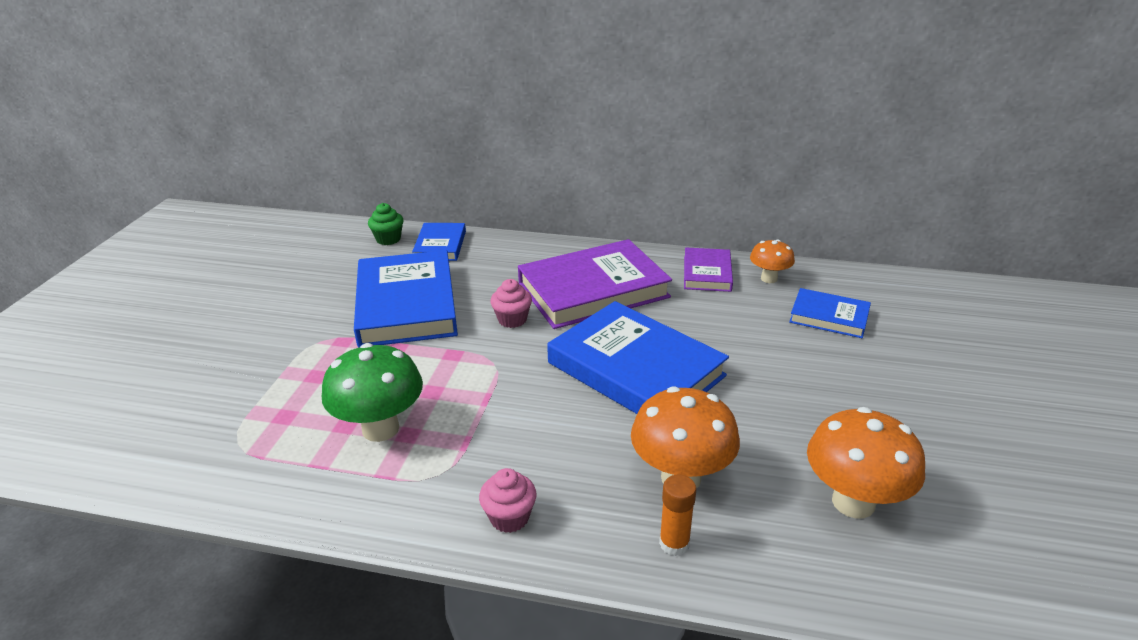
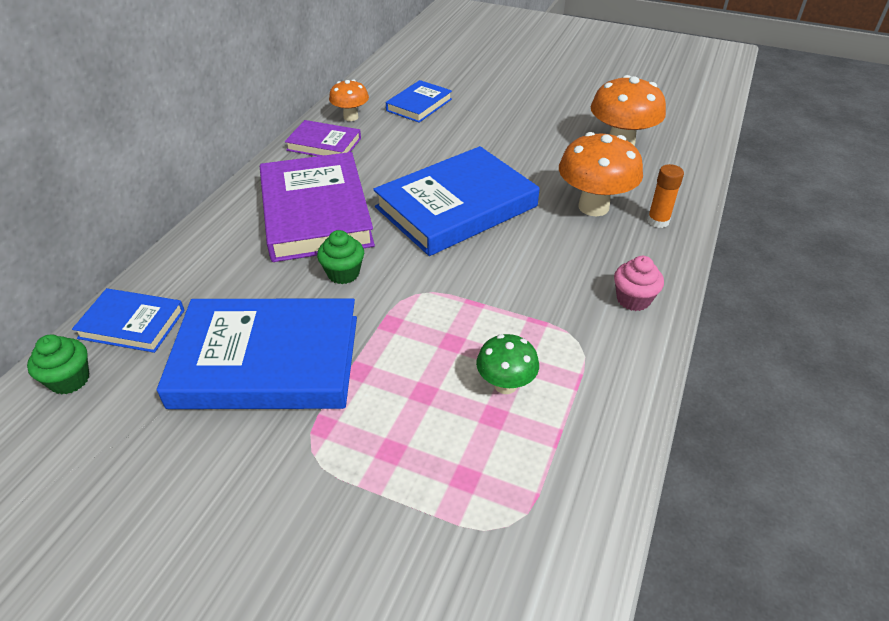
camera: 80 degrees left, 10 degrees up
green mushroom [322,343,423,442] -> green mushroom [476,334,539,394], size x0.58
pink cupcake [490,279,532,328] -> green cupcake [317,230,364,284]

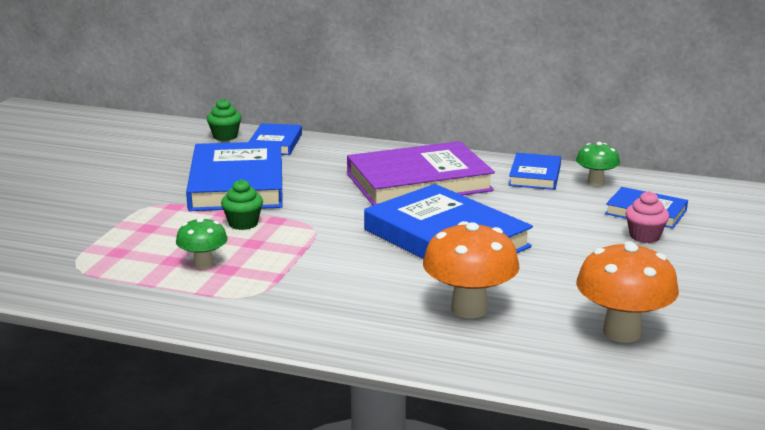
camera: 85 degrees right, 20 degrees down
purple book [285,120,361,156] -> blue book [509,153,561,190]
green cupcake [317,230,364,284] -> green cupcake moved to [221,179,263,230]
orange mushroom [329,80,369,121] -> green mushroom [576,142,620,186]
pink cupcake [614,256,664,311] -> pink cupcake moved to [625,191,669,243]
orange glue stick [647,164,684,228] -> none

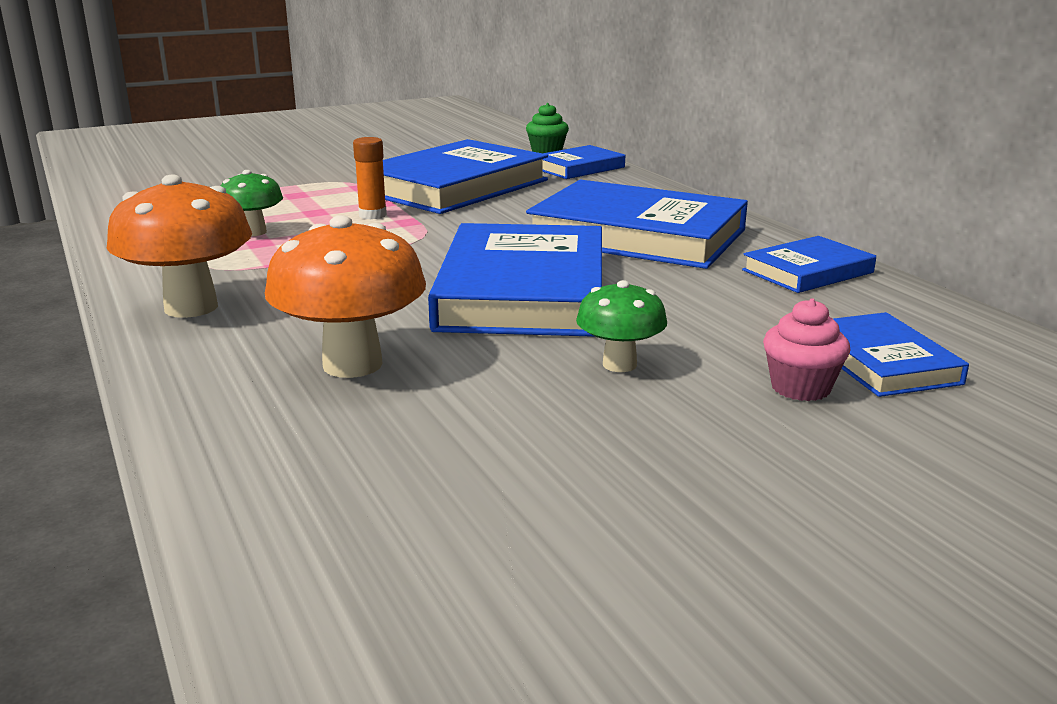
camera: 45 degrees right, 0 degrees up
green cupcake [221,179,263,230] -> orange glue stick [353,137,387,219]
purple book [347,141,495,205] -> blue book [526,180,748,269]
green mushroom [576,142,620,186] -> green mushroom moved to [576,280,667,372]
orange mushroom [576,241,679,343] -> orange mushroom moved to [106,175,252,318]

